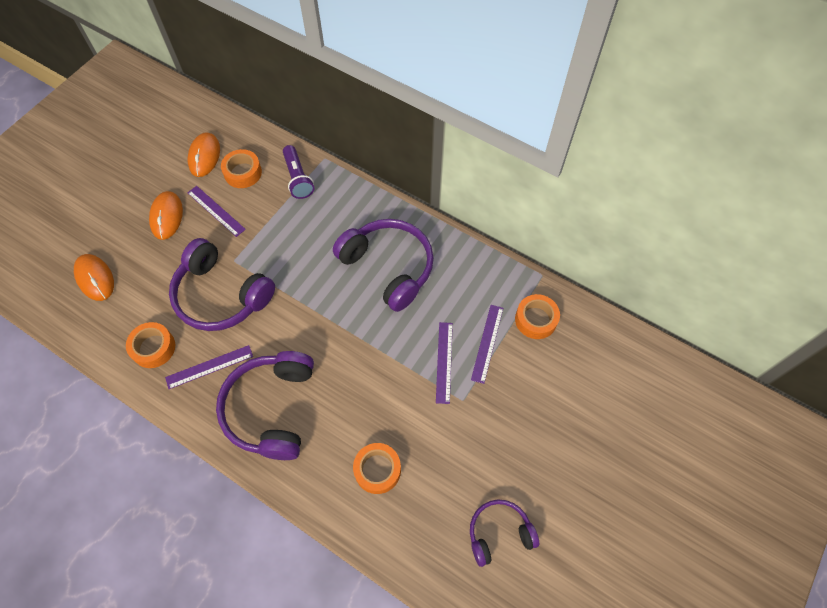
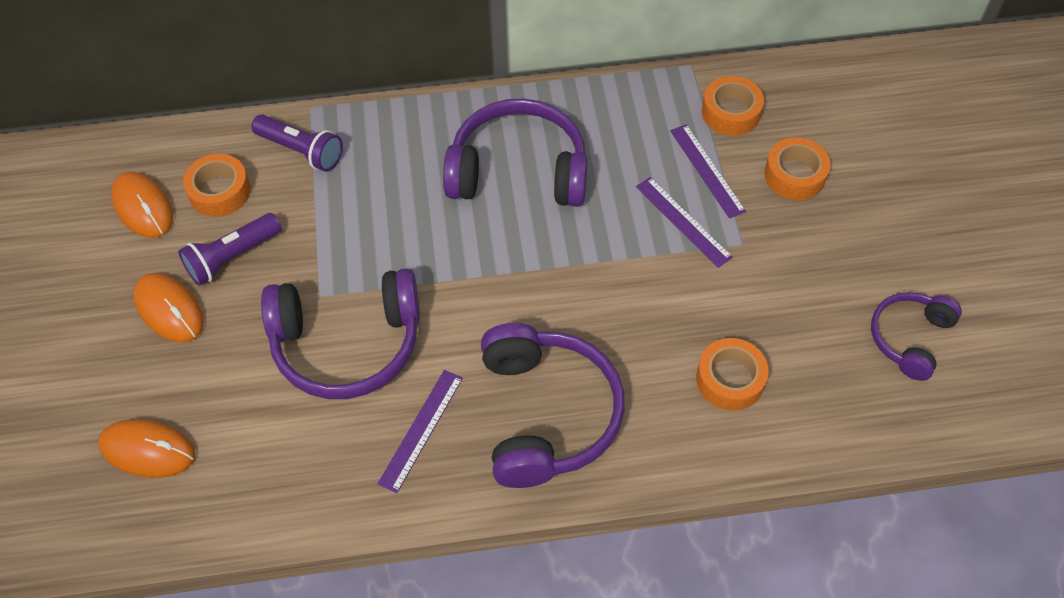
camera: 40 degrees left, 5 degrees down
orange tape [126,322,175,368] -> orange tape moved to [764,137,831,200]
purple ruler [187,186,246,237] -> purple flashlight [178,213,282,286]
purple headphones [216,351,314,460] -> purple headphones turned 150 degrees counterclockwise [481,323,625,488]

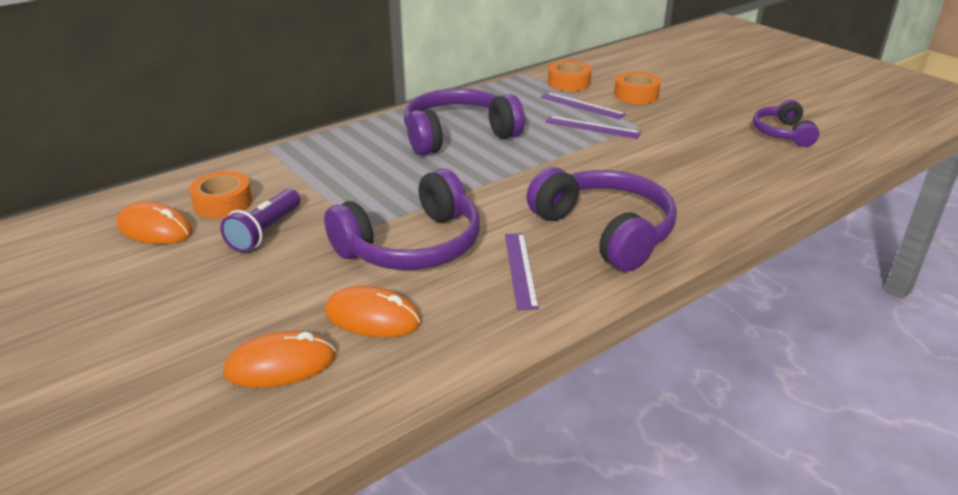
camera: 30 degrees left, 25 degrees down
orange mouse [133,273,204,343] -> orange mouse moved to [325,286,421,338]
purple flashlight [251,114,343,172] -> none
orange tape [696,338,769,411] -> none

